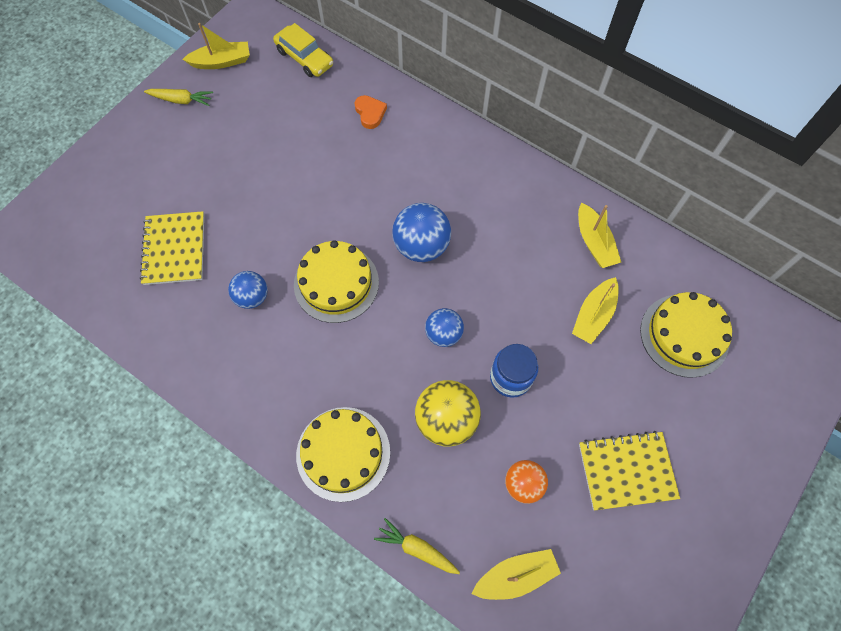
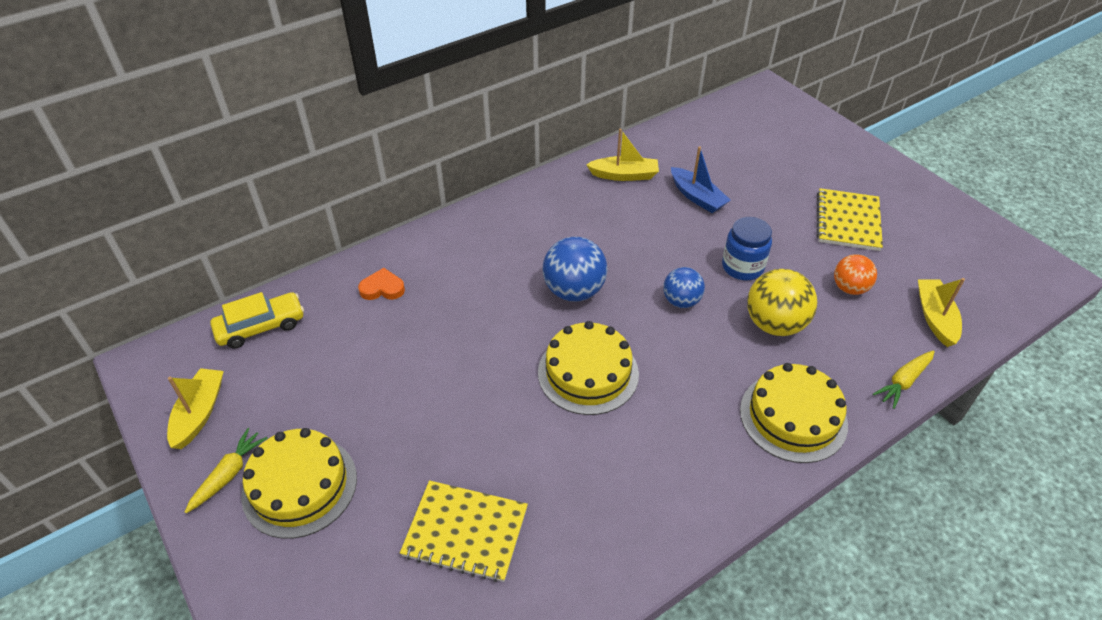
camera: 70 degrees left, 20 degrees down
blue ball [228,271,267,309] -> none
yellow boat [572,277,619,344] -> blue boat [671,146,731,213]
yellow cake [640,292,732,378] -> yellow cake moved to [241,428,357,539]

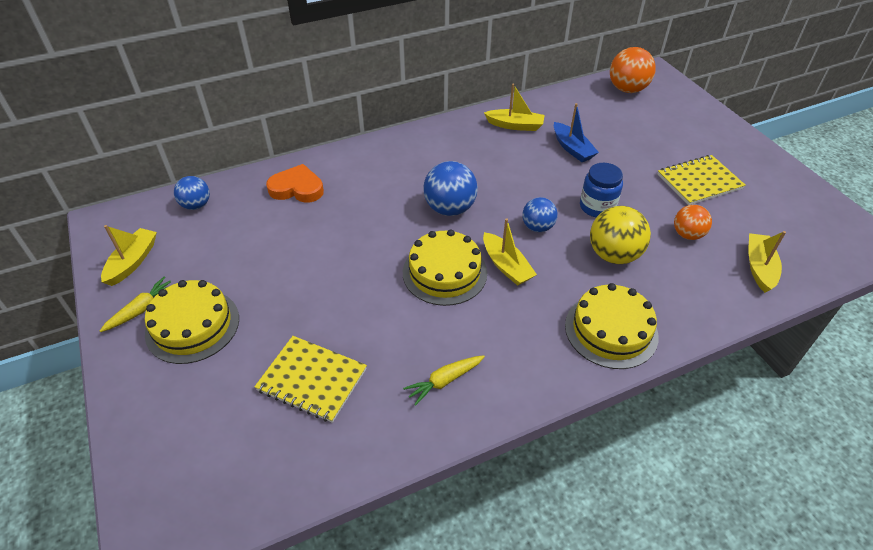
camera: 10 degrees right, 0 degrees up
yellow car [210,292,304,349] -> blue ball [174,176,210,210]
orange heart [358,268,405,300] -> orange heart [266,164,324,203], size x1.53
yellow notebook [817,188,883,251] -> yellow notebook turned 45 degrees clockwise [658,155,746,205]
yellow carrot [873,350,935,409] -> yellow carrot moved to [403,355,485,406]
none -> yellow boat [483,218,537,286]
none -> orange ball [610,47,656,93]

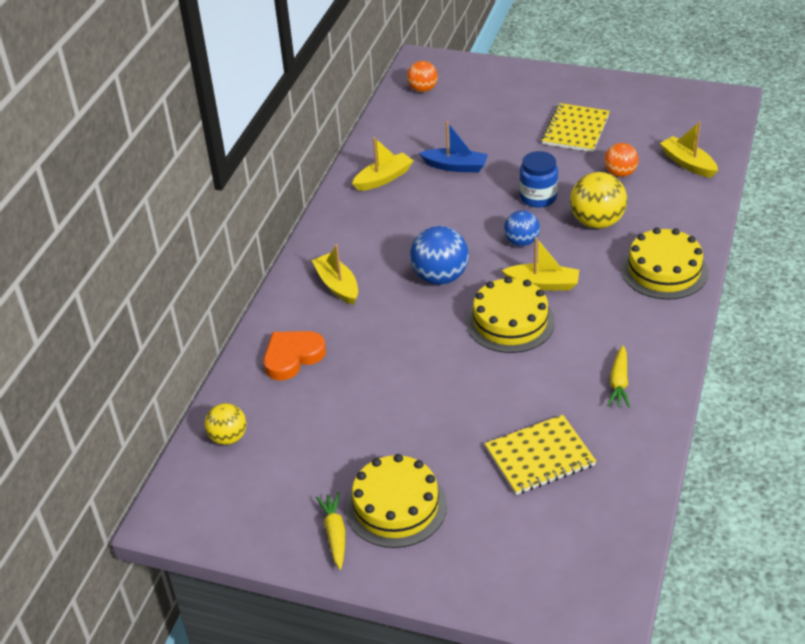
camera: 45 degrees left, 5 degrees down
yellow boat [101,225,157,286] -> yellow boat moved to [312,244,358,305]
blue ball [174,176,210,210] -> yellow ball [204,403,246,445]
orange ball [610,47,656,93] -> orange ball [407,61,438,92], size x0.63

